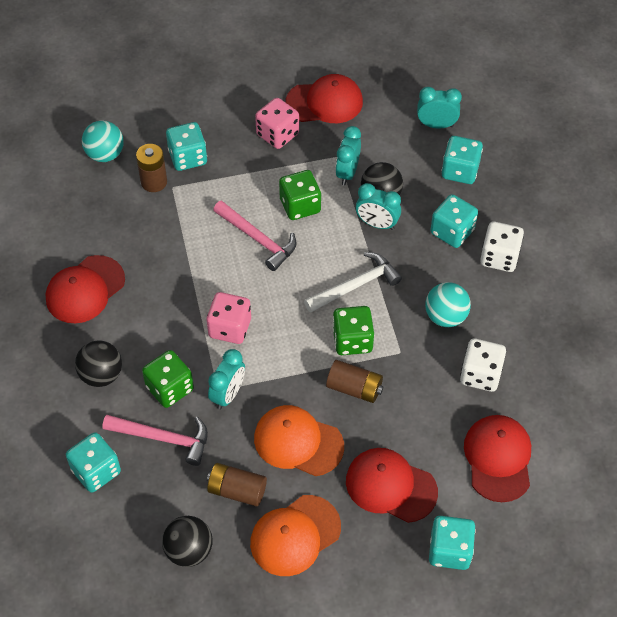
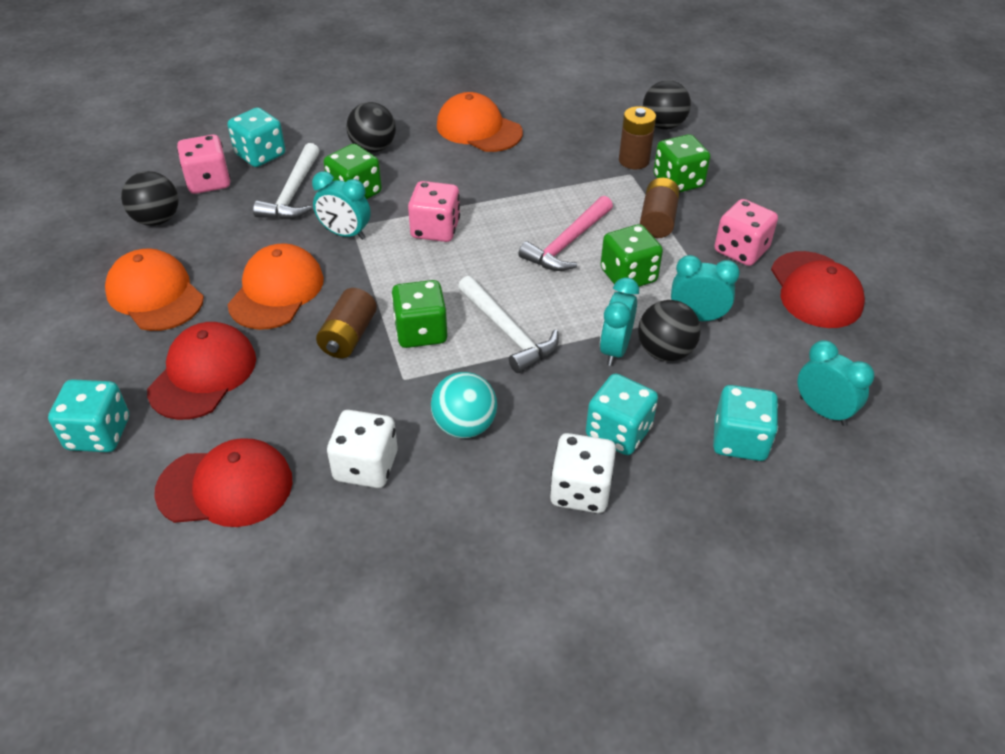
camera: 85 degrees right, 10 degrees down
red cap [46,255,125,323] -> orange cap [437,92,523,152]
turquoise ball [82,121,124,162] -> black ball [643,80,691,129]
pink hammer [102,415,208,466] -> white hammer [253,143,320,220]
turquoise dice [166,122,207,171] -> green dice [653,134,710,192]
brown battery [207,463,267,507] -> brown battery moved to [640,178,680,238]
turquoise clock [417,87,462,128] -> turquoise clock turned 45 degrees counterclockwise [798,340,875,426]
none -> pink dice [177,134,230,194]

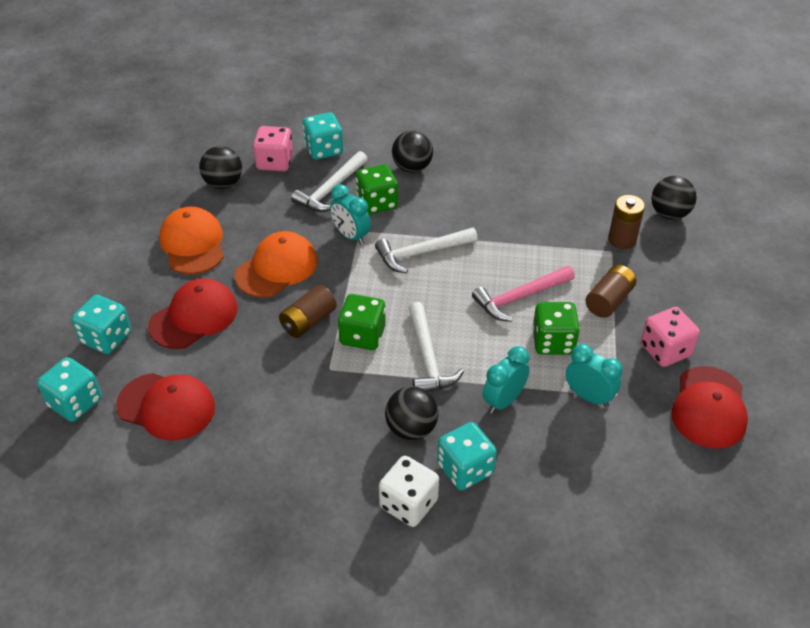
camera: 25 degrees right, 0 degrees up
white dice [327,410,397,488] -> none
pink dice [408,181,460,242] -> white hammer [375,228,478,273]
turquoise ball [431,372,497,438] -> none
orange cap [437,92,523,152] -> none
black ball [638,300,701,362] -> black ball moved to [385,386,439,440]
green dice [653,134,710,192] -> none
turquoise dice [713,385,778,461] -> turquoise dice moved to [37,357,102,422]
turquoise clock [798,340,875,426] -> none

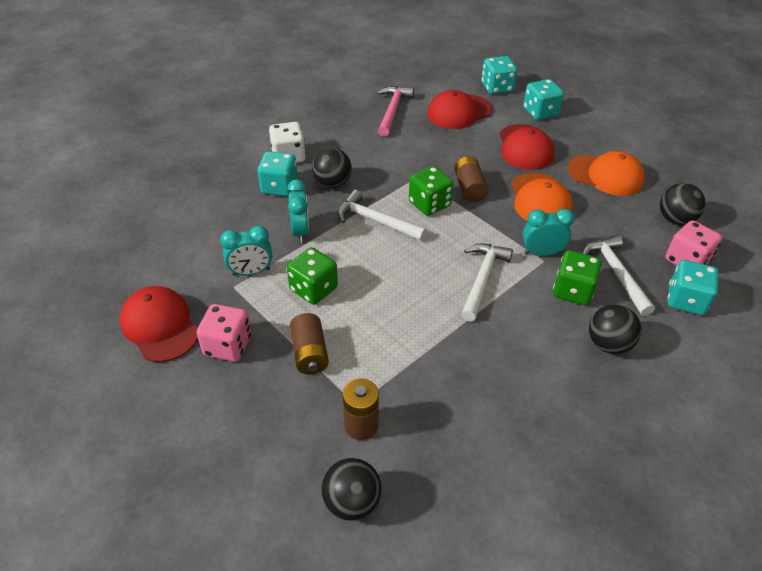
camera: 130 degrees right, 0 degrees up
pink hammer [472,266,575,321] -> pink hammer moved to [377,86,414,137]

